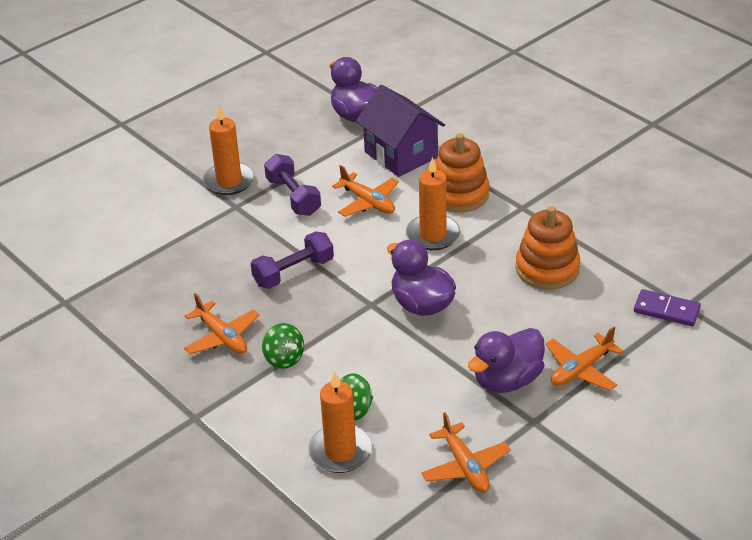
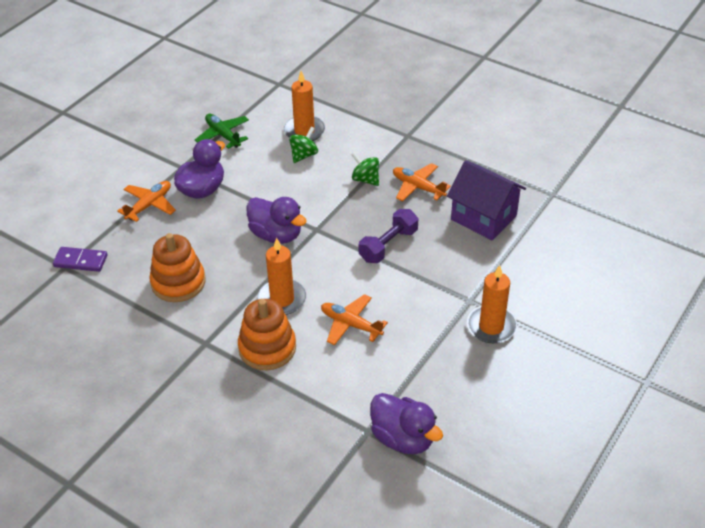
camera: 165 degrees right, 5 degrees up
purple dumbbell [264,154,321,216] -> none
purple house [356,85,445,177] -> purple house moved to [447,160,526,241]
orange plane [421,412,511,493] -> green plane [195,114,249,149]

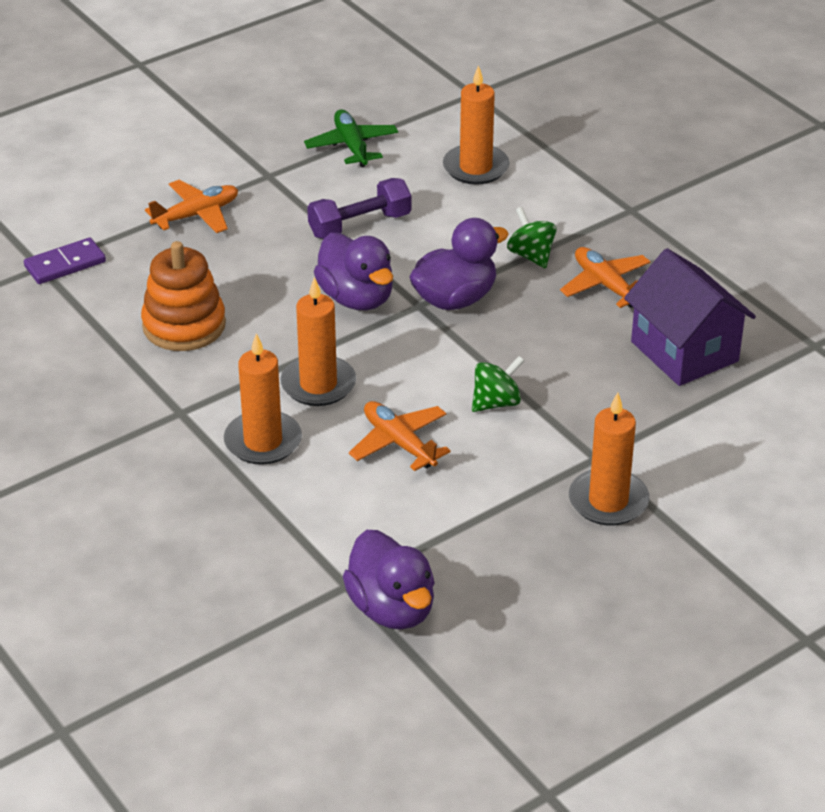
camera: 20 degrees right, 5 degrees down
purple domino [53,247,108,272] -> purple domino turned 60 degrees counterclockwise [24,238,106,284]
purple duck [174,139,225,198] -> purple duck moved to [409,218,509,310]
orange stacking toy [238,299,296,371] -> orange candle [224,333,302,465]
green spinning top [289,127,318,163] -> green spinning top moved to [472,356,524,412]
purple dumbbell [359,209,418,263] -> purple dumbbell moved to [307,178,411,239]

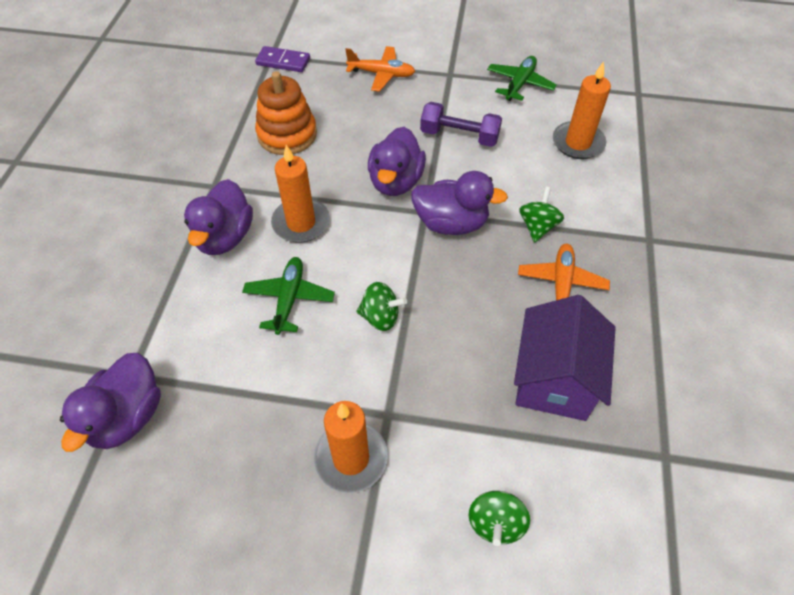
camera: 45 degrees right, 15 degrees up
orange candle [224,333,302,465] -> purple duck [184,179,253,255]
orange plane [349,401,451,471] -> green plane [242,257,335,335]
none -> green spinning top [468,491,530,546]

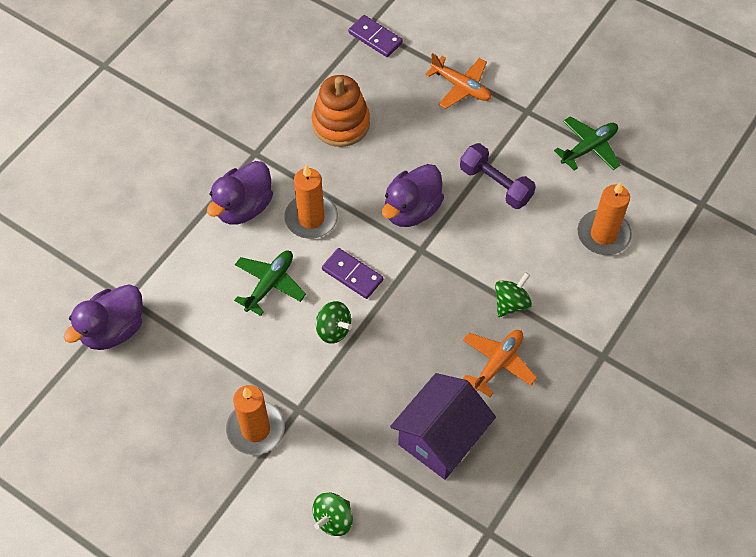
camera: 25 degrees right, 5 degrees up
purple duck [411,171,508,235] -> none
none -> purple domino [322,248,383,299]

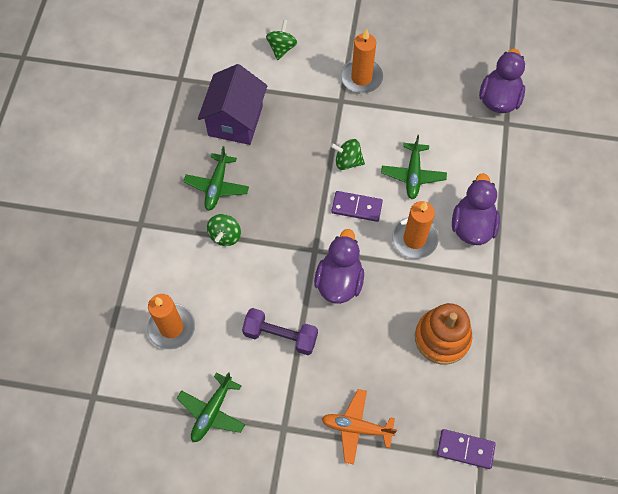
camera: 155 degrees right, 5 degrees up
orange plane [463,330,537,397] -> green plane [183,146,249,211]

